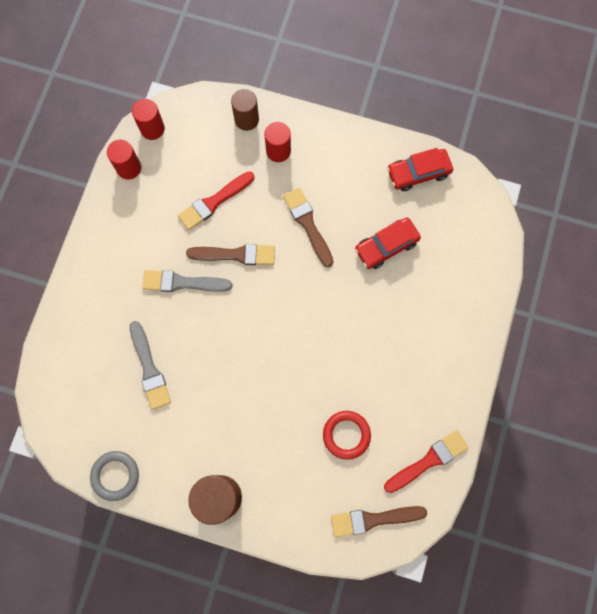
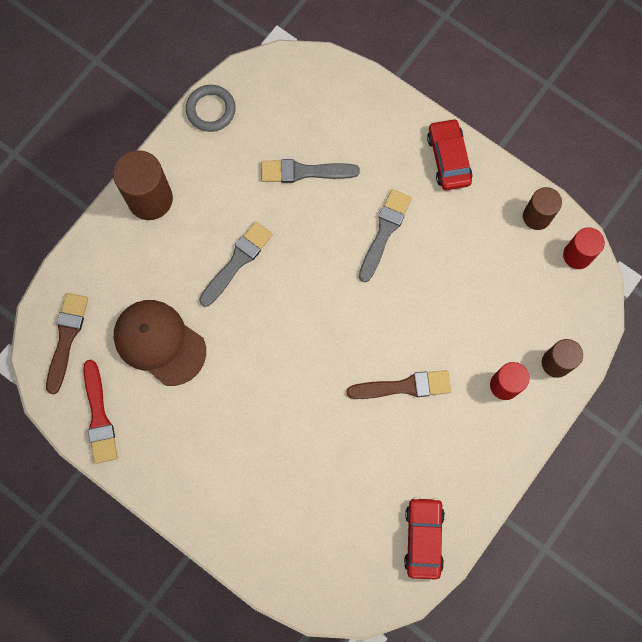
camera: 110 degrees right, 0 degrees up
red cylinder [107,140,141,180] -> brown cylinder [523,187,562,230]
red brush [178,171,254,230] -> none
brown brush [186,244,275,265] -> none
red ring [323,411,371,460] -> brown cap [114,300,206,386]
red car [355,218,421,269] -> red car moved to [427,118,473,190]
none -> grey brush [199,221,273,307]

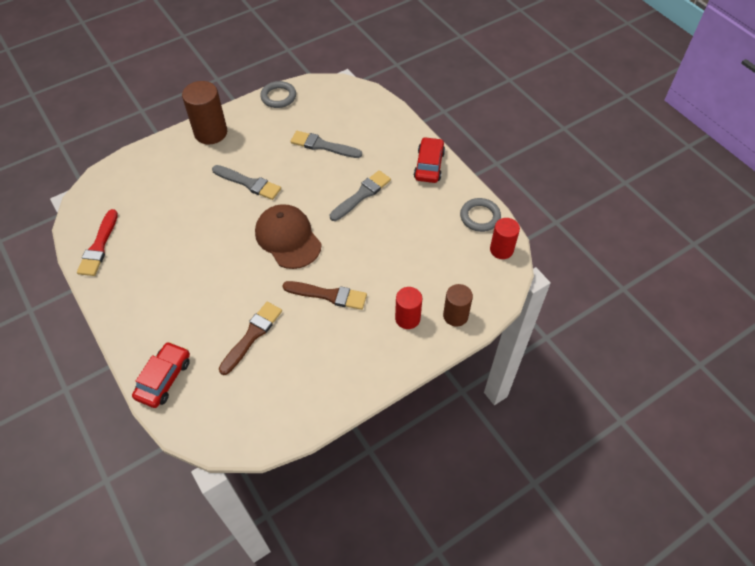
camera: 20 degrees right, 20 degrees down
brown brush [46,293,88,394] -> brown brush moved to [219,302,282,375]
brown cap [114,300,206,386] -> brown cap moved to [255,204,322,269]
grey brush [199,221,273,307] -> grey brush turned 60 degrees clockwise [212,165,281,200]
red car [404,497,445,580] -> red car moved to [132,342,190,408]
brown cylinder [523,187,562,230] -> grey ring [460,198,501,232]

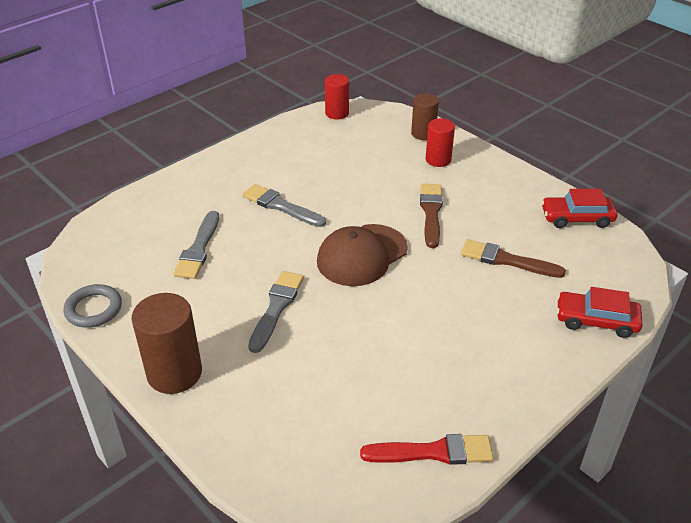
camera: 100 degrees left, 15 degrees down
red car [414,137,445,183] -> red car moved to [541,189,617,228]
grey ring [460,198,501,232] -> none

